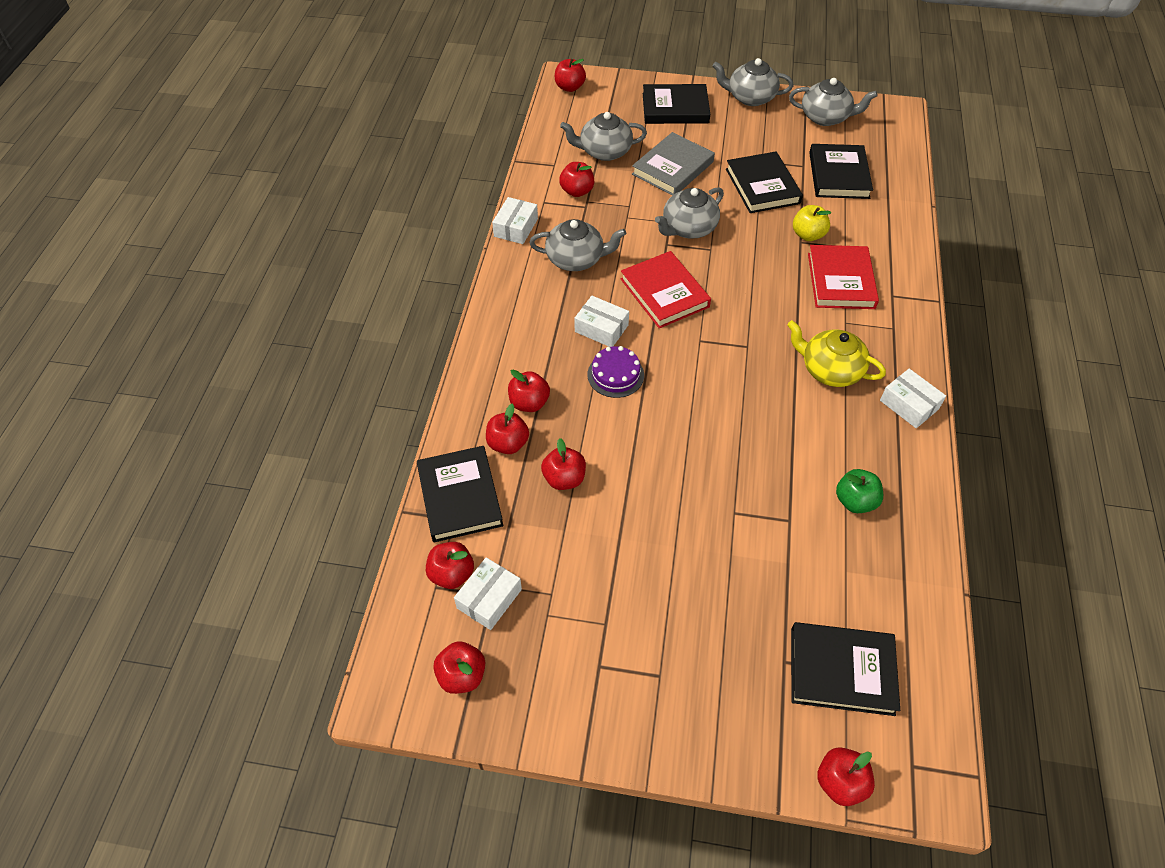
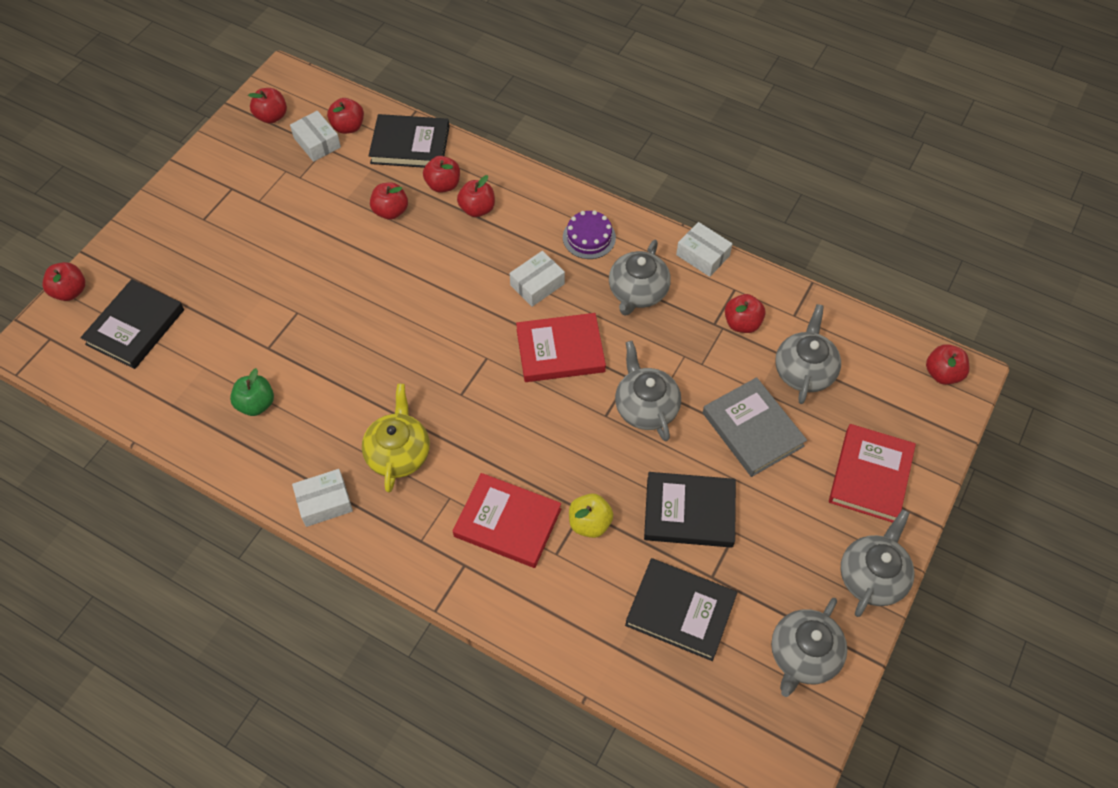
camera: 110 degrees right, 5 degrees up
purple cake [587,346,644,398] -> purple cake moved to [563,210,616,259]
black book [643,84,710,124] -> red book [829,424,916,523]
yellow teapot [787,320,886,387] -> yellow teapot turned 45 degrees counterclockwise [362,384,430,493]

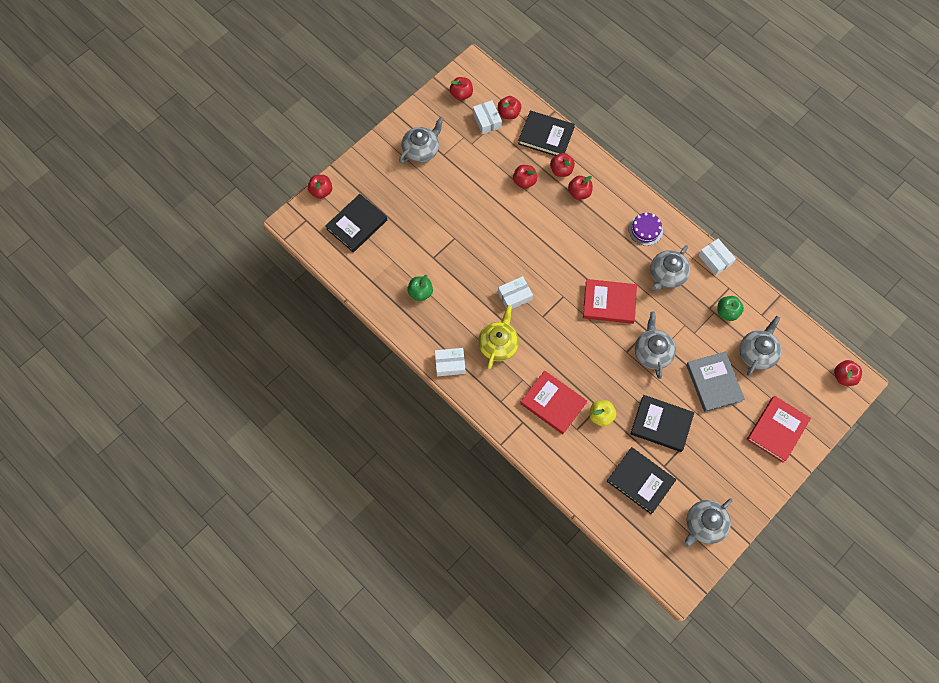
camera: 15 degrees right, 10 degrees up
white box [509,251,565,307] -> white box moved to [498,276,533,309]
red apple [725,294,766,333] -> green apple [718,296,744,321]
grey teapot [840,509,914,617] -> grey teapot moved to [399,117,444,163]

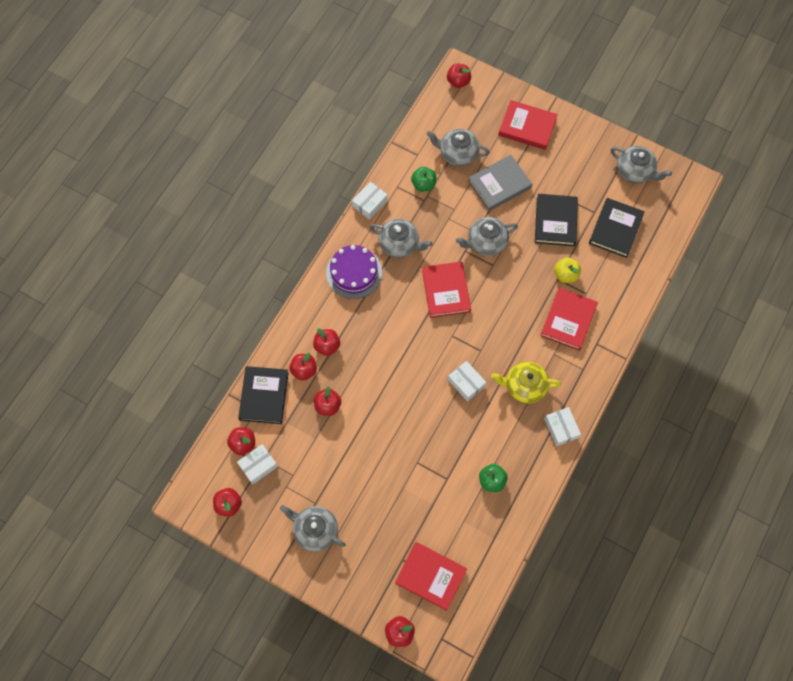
camera: 105 degrees left, 0 degrees up
black book [325,194,387,252] -> red book [395,542,467,611]
purple cake [629,213,663,246] -> purple cake [326,245,382,299], size x1.53

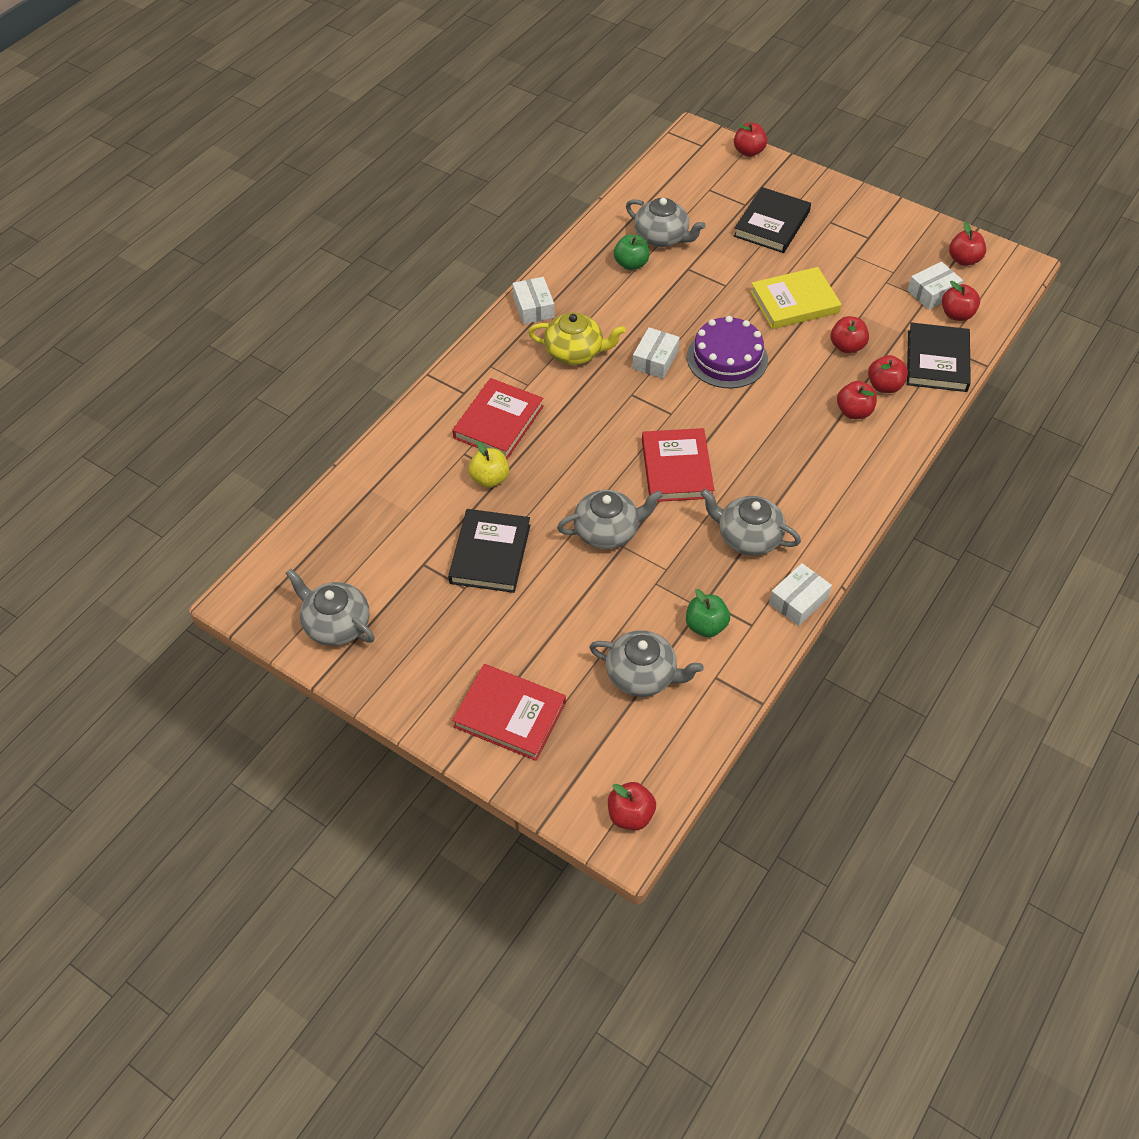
camera: 175 degrees left, 15 degrees down
grey teapot [280,505,346,552] -> grey teapot moved to [626,198,706,247]
purple cake [326,245,382,299] -> purple cake moved to [687,316,768,388]
red book [395,542,467,611] -> none
white box [448,361,486,401] -> white box turned 60 degrees clockwise [632,327,680,379]
grey book [468,155,532,211] -> none
black book [589,198,645,258] -> black book moved to [734,187,811,253]
none -> yellow book [750,267,841,329]

